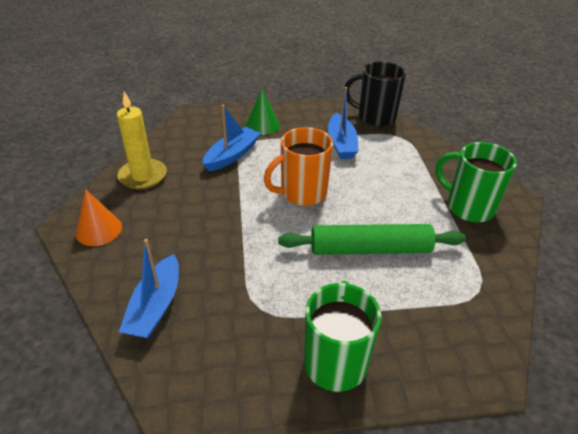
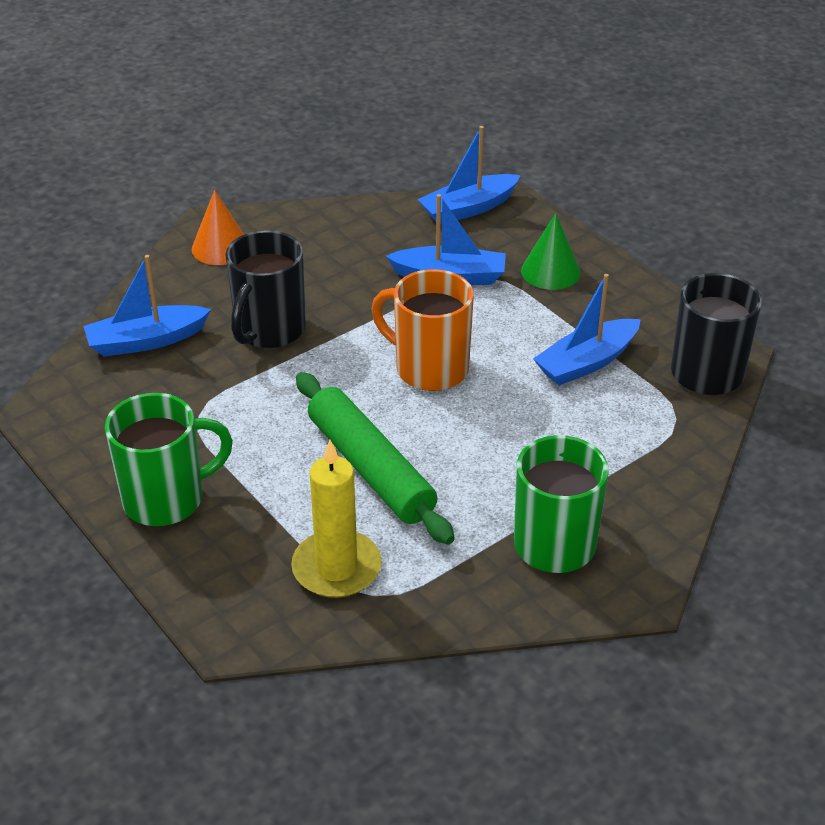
camera: 60 degrees right, 0 degrees up
yellow candle [117,91,167,189] -> yellow candle moved to [291,440,382,598]
none -> black mug [225,230,306,348]
none -> blue boat [417,126,521,224]

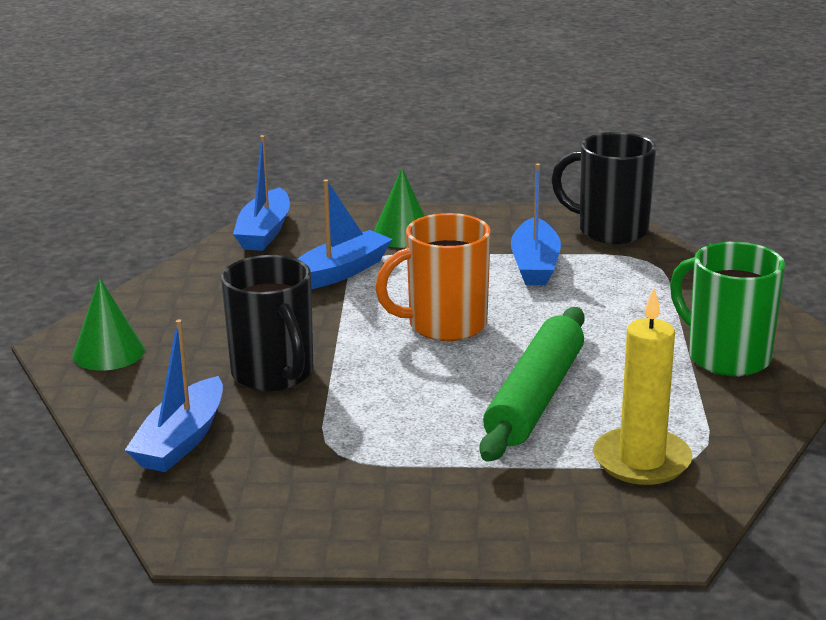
camera: 50 degrees left, 15 degrees down
green mug [105,393,233,526] -> none
orange cone [192,190,244,265] -> green cone [73,277,145,370]
green rolling pin [296,372,455,545] -> green rolling pin turned 75 degrees counterclockwise [480,307,585,462]

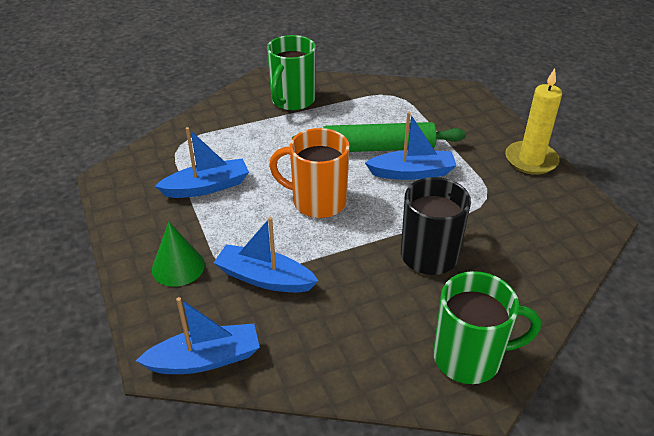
camera: 115 degrees left, 15 degrees up
green cone [73,277,145,370] -> green mug [433,271,541,384]
blue boat [125,319,223,472] -> blue boat moved to [365,112,457,180]
orange mug [375,213,491,341] -> orange mug turned 150 degrees clockwise [269,128,350,218]
black mug [551,132,656,244] -> none
yellow candle [593,288,692,485] -> yellow candle moved to [505,68,562,175]

